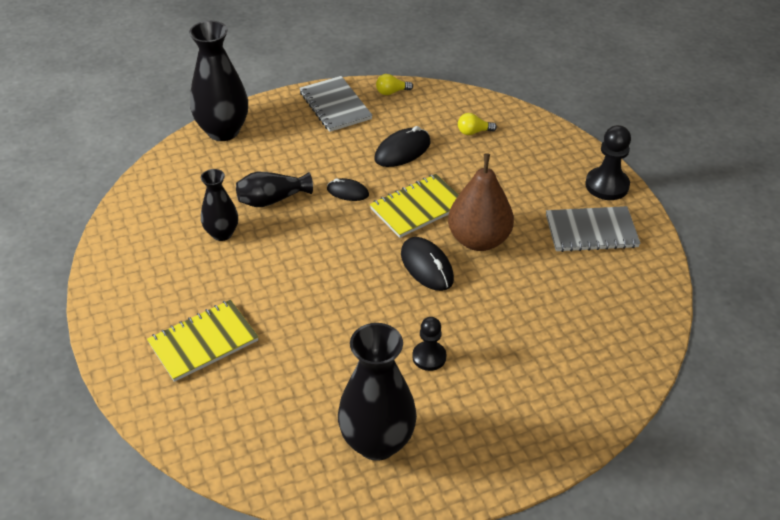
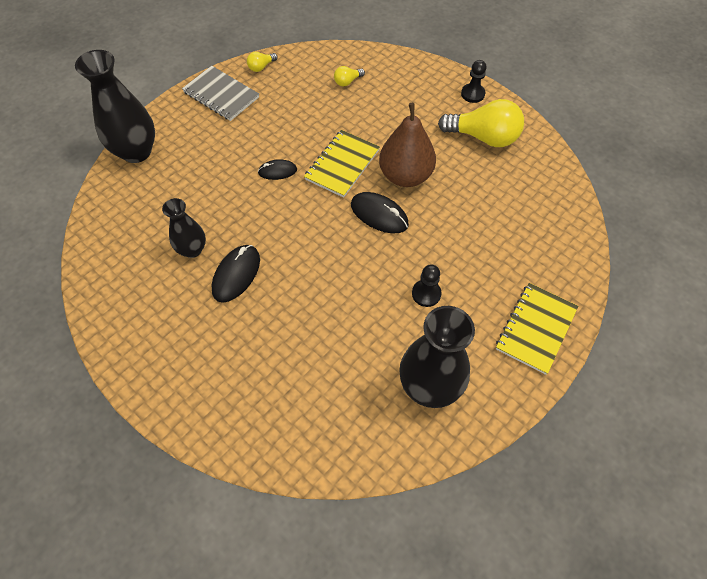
camera: 25 degrees left, 15 degrees up
yellow notebook [147,300,259,382] -> yellow notebook moved to [496,283,578,375]
black vase [236,172,313,207] -> none
black mouse [374,126,431,167] -> black mouse moved to [211,245,260,303]
grey notebook [546,206,641,252] -> yellow light bulb [438,99,524,147]
black pawn [585,125,631,200] -> black pawn [461,60,487,103], size x0.66

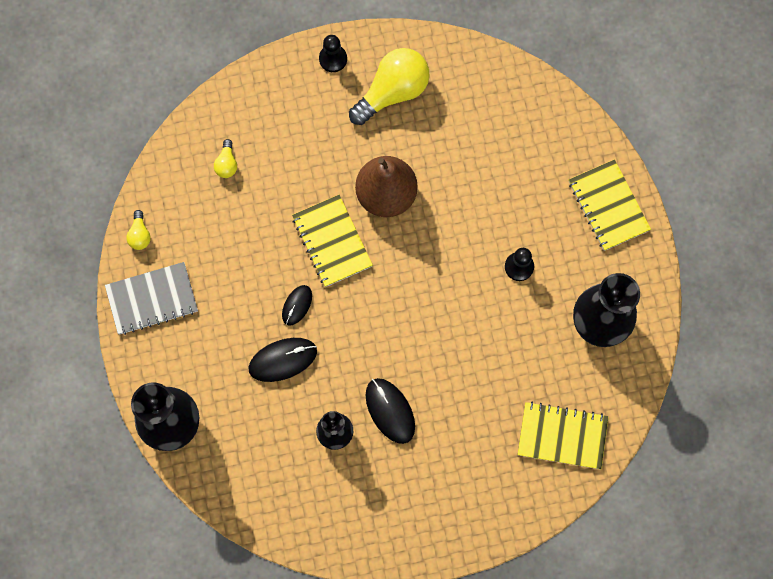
camera: 55 degrees left, 15 degrees up
black mouse [351,192,409,233] -> black mouse moved to [248,338,317,382]
none -> yellow notebook [517,402,609,469]

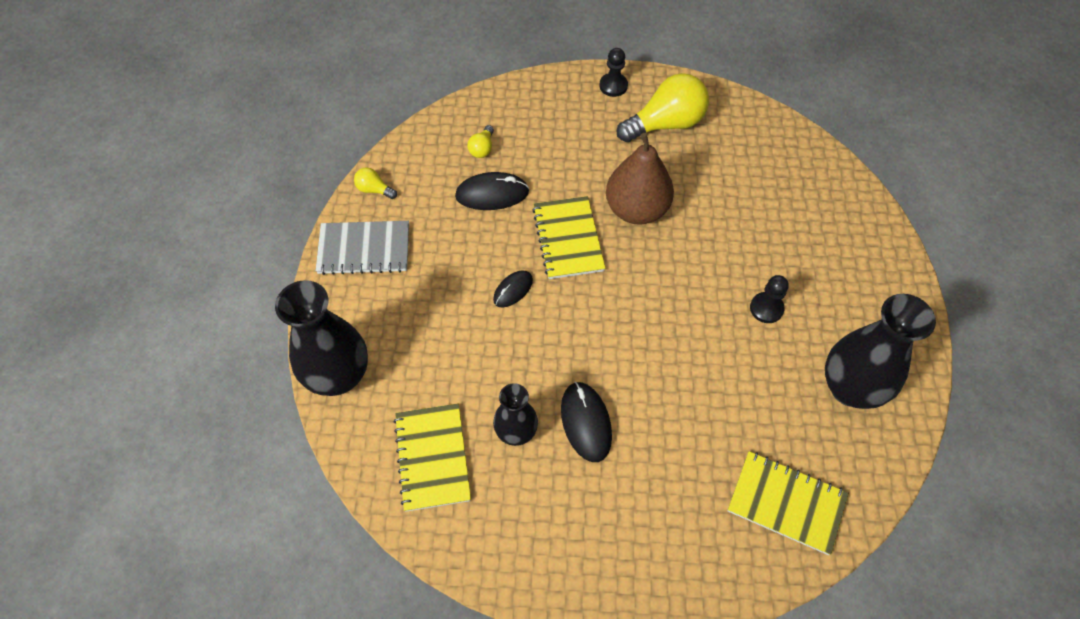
camera: 15 degrees right, 15 degrees down
yellow light bulb [126,210,151,250] -> yellow light bulb turned 105 degrees clockwise [354,167,397,199]
black mouse [248,338,317,382] -> black mouse moved to [455,172,529,210]
yellow notebook [569,159,651,251] -> yellow notebook moved to [394,403,471,512]

